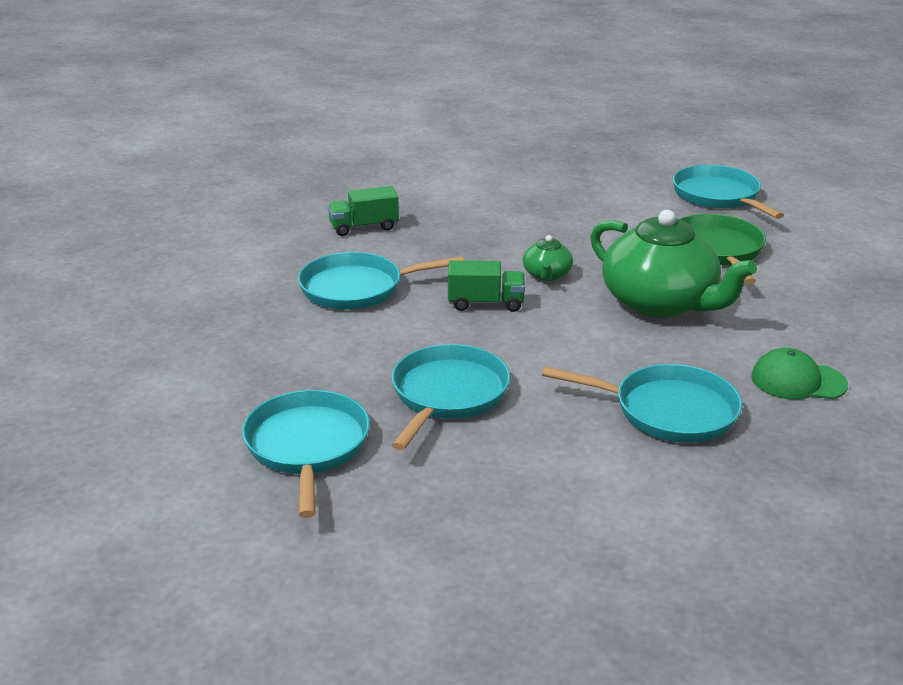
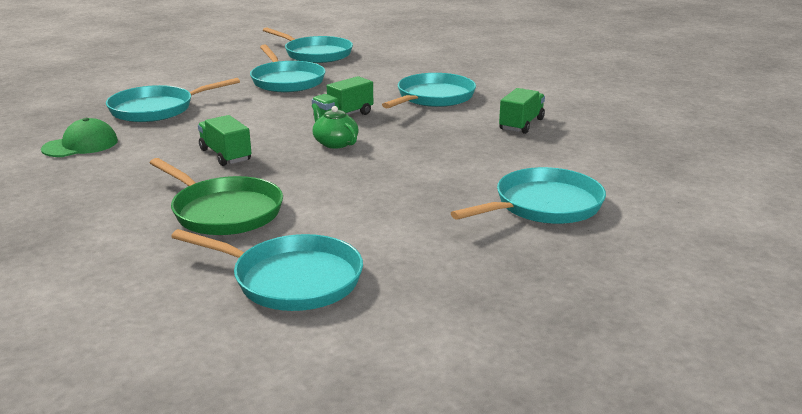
camera: 135 degrees right, 5 degrees down
green teapot [590,210,757,318] -> green truck [198,115,251,166]
none -> turquoise pan [451,167,606,224]

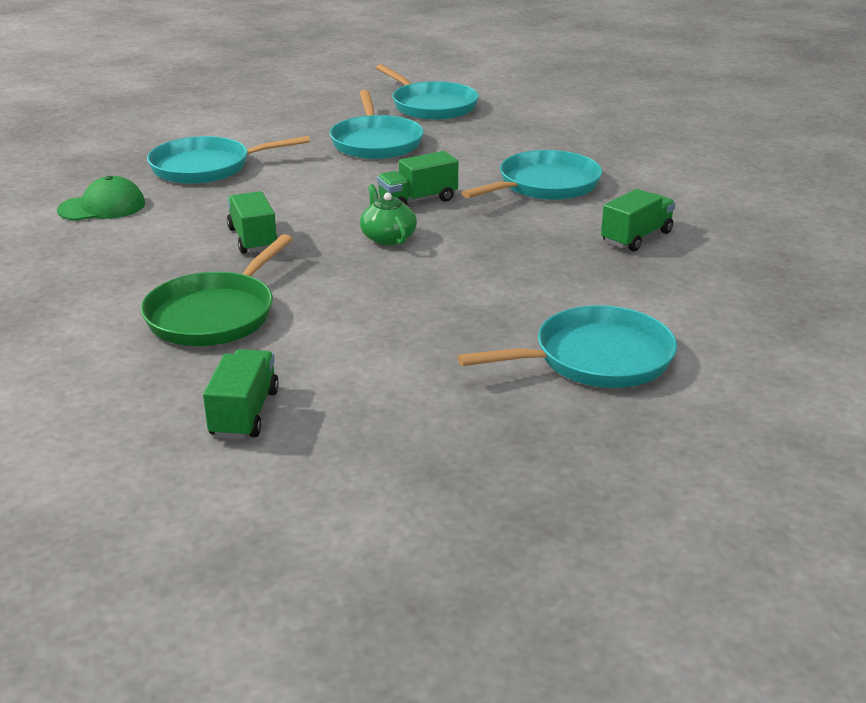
camera: 15 degrees right, 5 degrees up
green pan [150,158,283,235] -> green pan turned 60 degrees clockwise [141,234,292,346]
turquoise pan [171,229,363,311] -> green truck [203,349,279,439]

